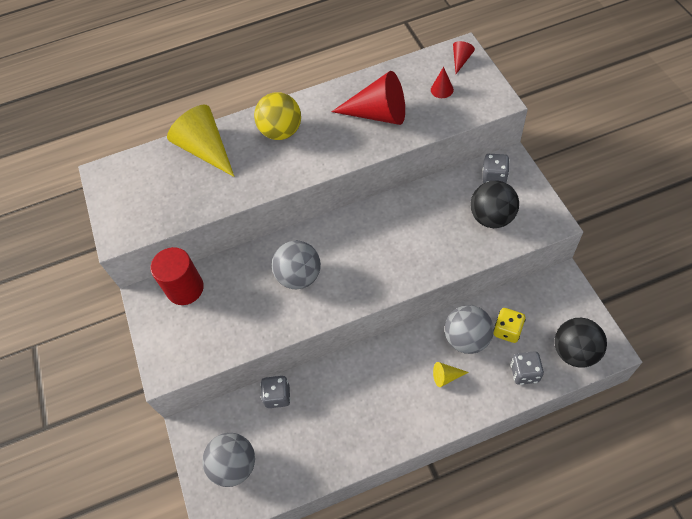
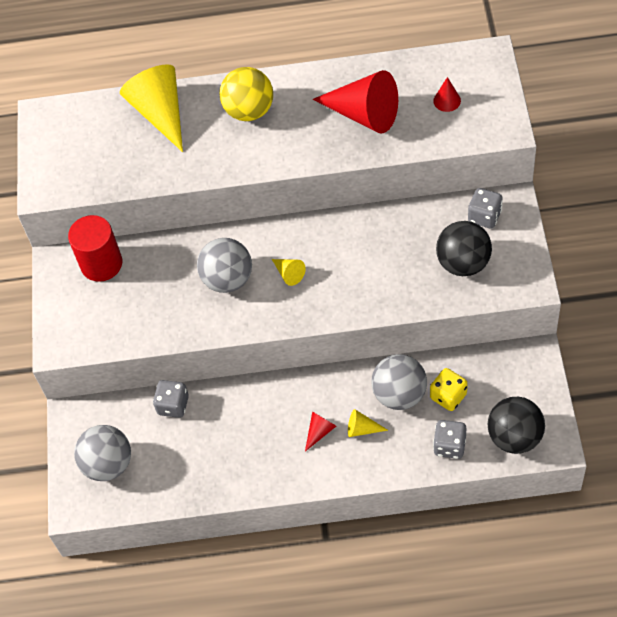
camera: 15 degrees right, 0 degrees up
red cone [453,41,475,74] -> red cone moved to [305,412,336,452]
none -> yellow cone [272,259,306,286]

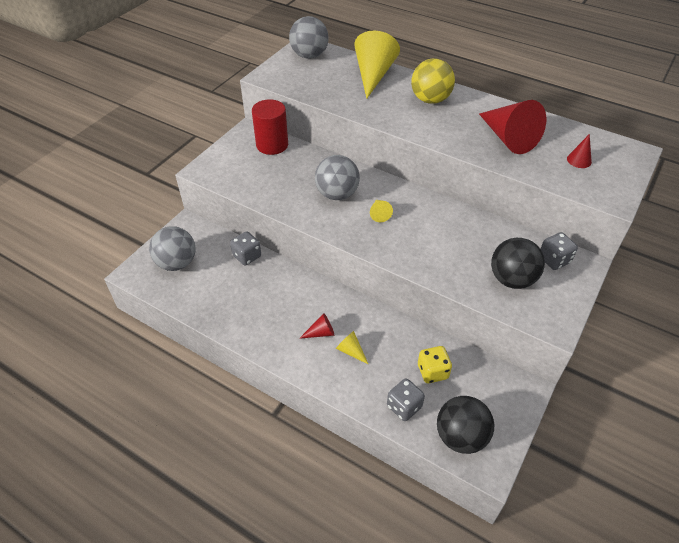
camera: 30 degrees right, 10 degrees down
grey ball [372,354,427,410] -> grey ball moved to [289,16,328,59]

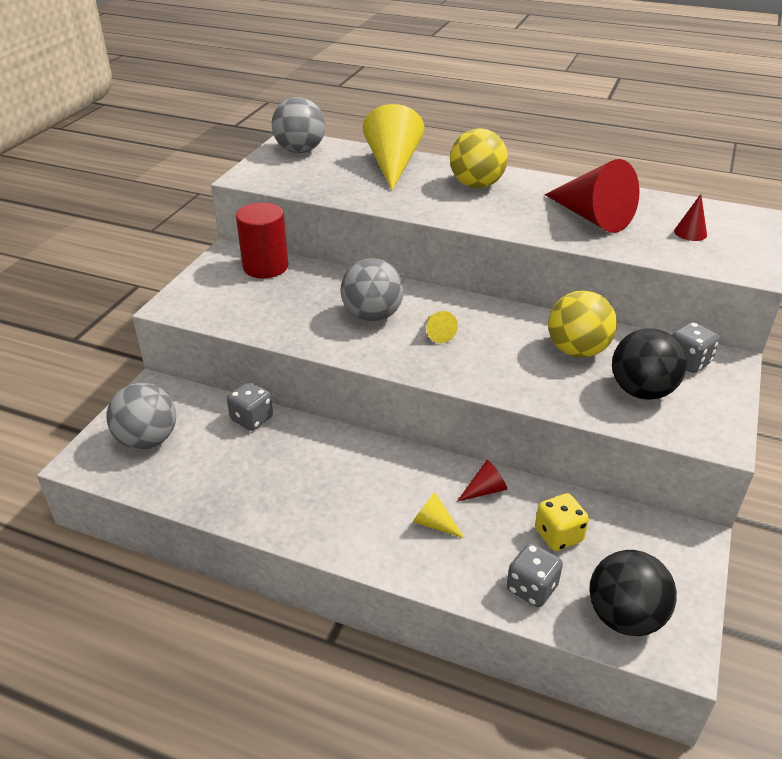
camera: 10 degrees left, 10 degrees down
red cone [299,313,334,339] -> red cone moved to [457,460,507,502]
none -> yellow ball [548,290,617,358]

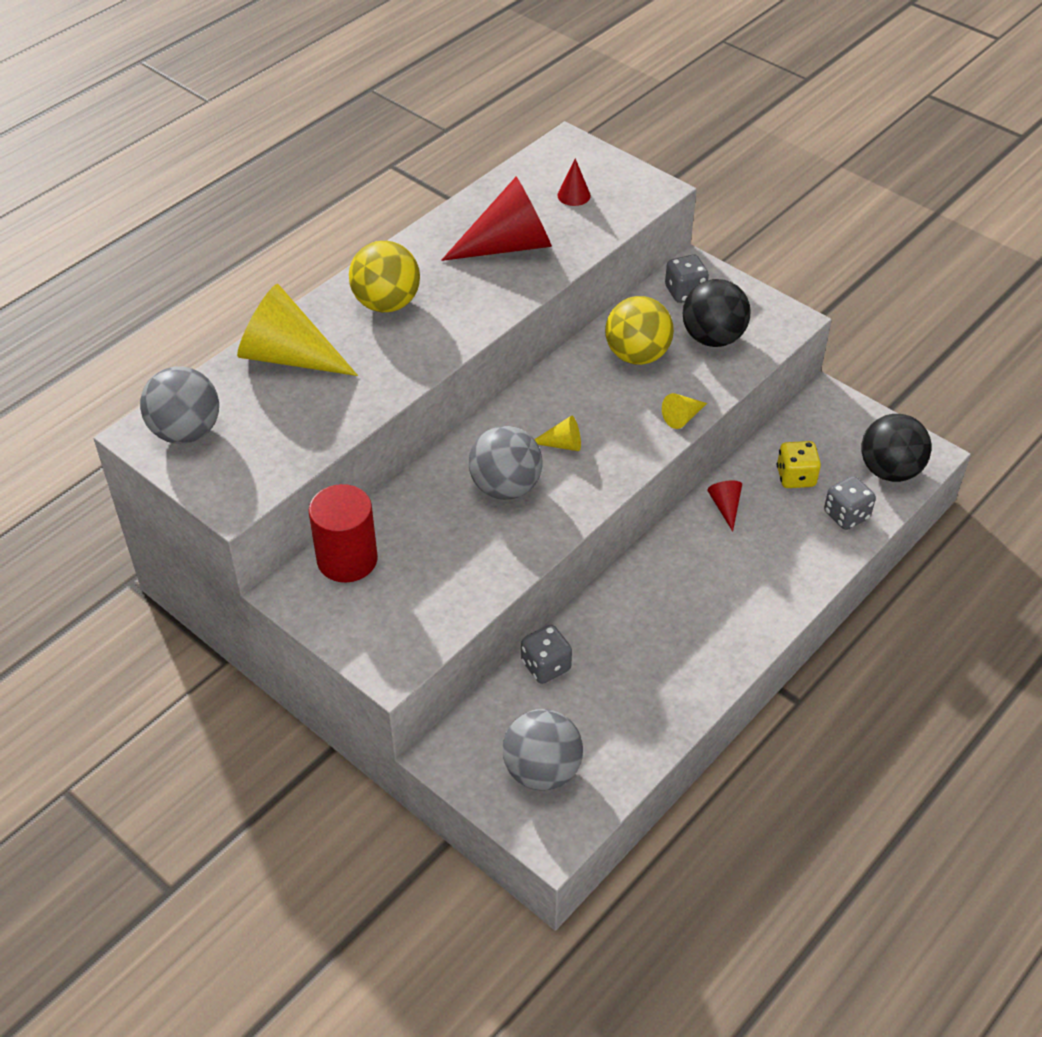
camera: 70 degrees left, 10 degrees up
yellow cone [413,492,464,538] -> yellow cone moved to [662,393,707,429]

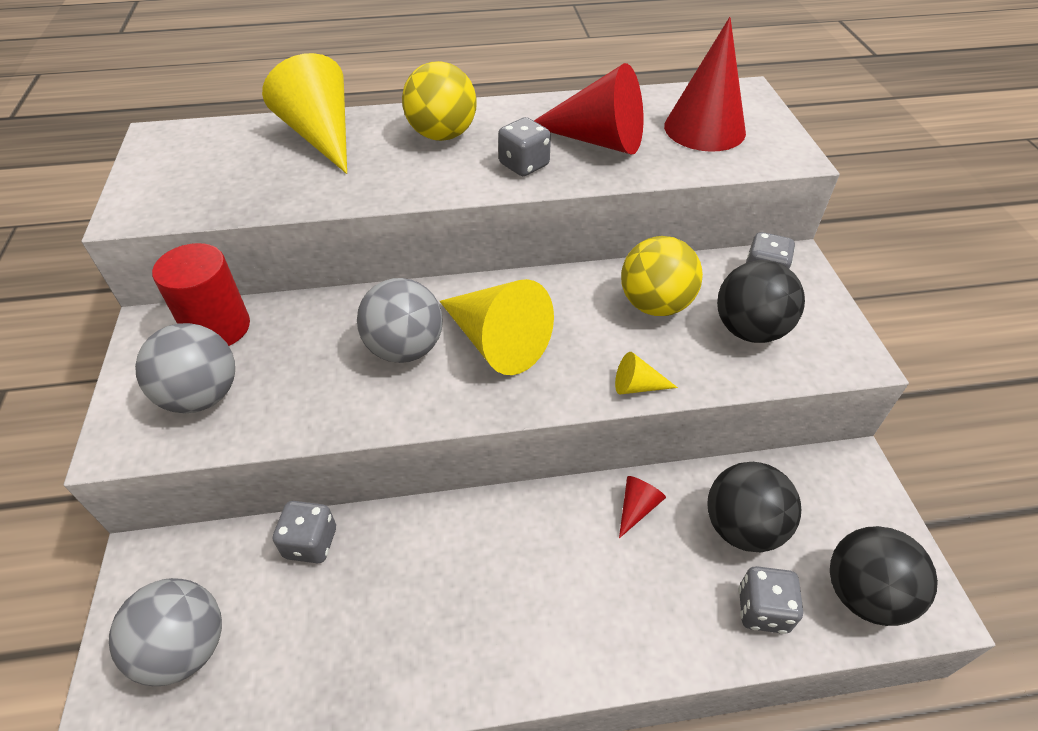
camera: 40 degrees right, 0 degrees up
grey ball [140,367,219,444] -> grey ball moved to [135,323,235,413]
yellow cone [534,415,581,451] -> yellow cone [439,279,554,375], size x2.23
red cone [557,158,591,206] -> red cone [664,17,746,152], size x2.23
yellow dice [777,441,821,488] -> black ball [707,462,801,552]
none -> grey dice [498,117,551,176]

